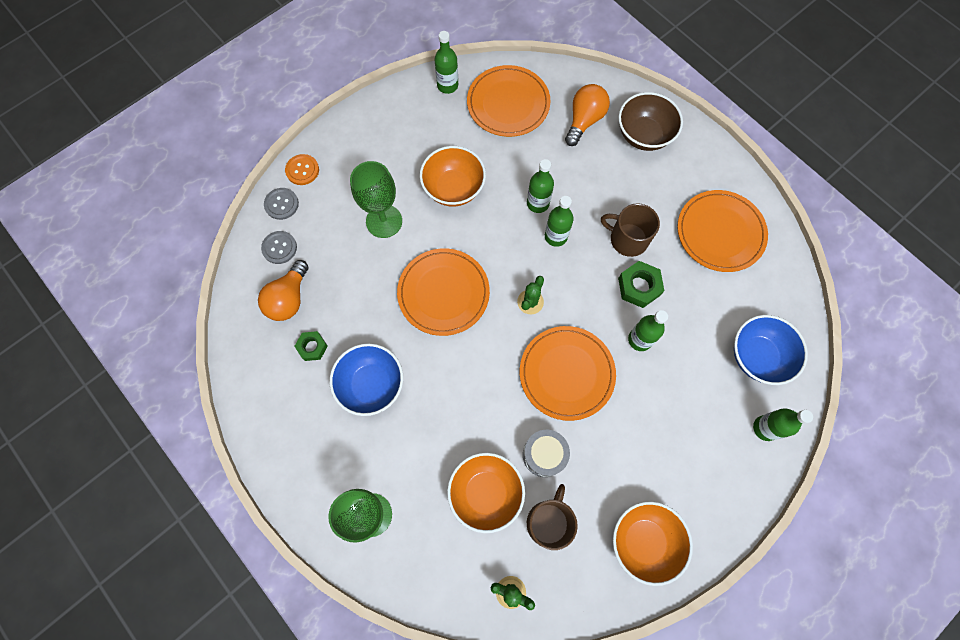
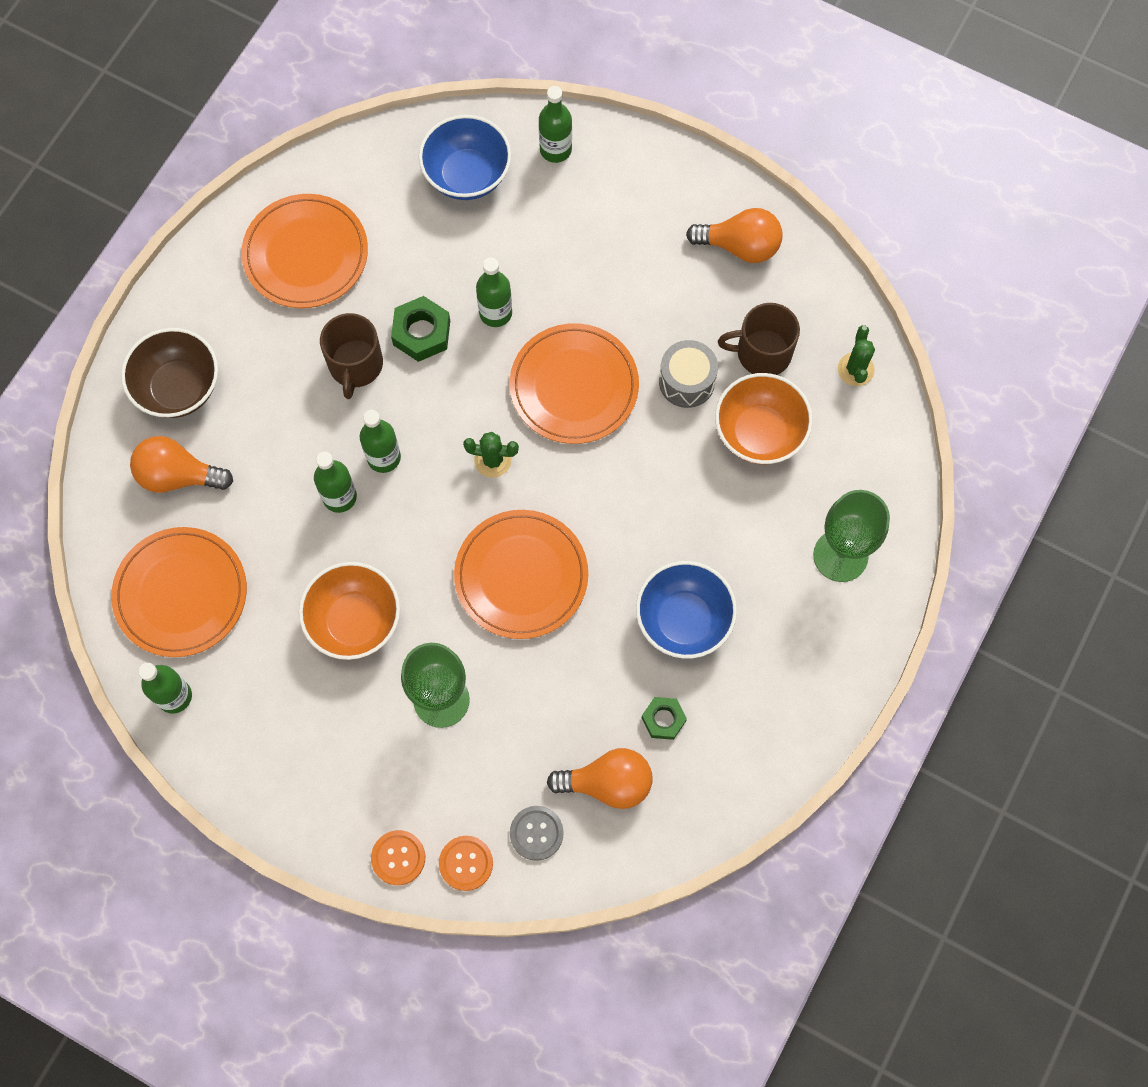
camera: 110 degrees left, 0 degrees up
grey button [264,188,299,220] -> orange button [439,836,493,891]
orange bowl [613,501,693,586] -> orange light bulb [686,208,782,263]

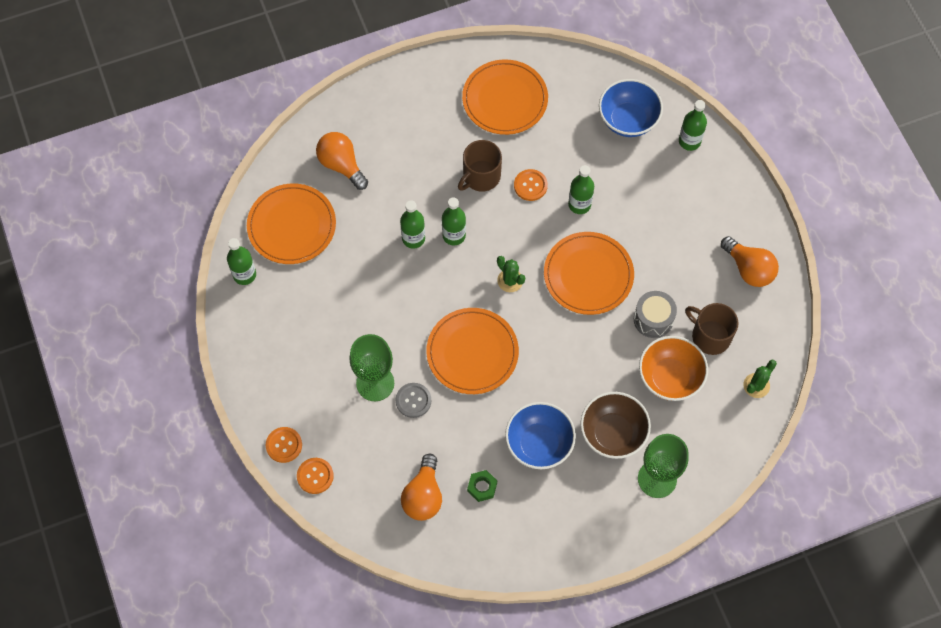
camera: 40 degrees right, 5 degrees down
brown bowl [121,328,218,418] -> brown bowl moved to [580,392,651,459]
orange bowl [299,562,400,660] -> none
green nut [391,296,450,362] -> orange button [514,169,548,201]
grey button [510,806,564,861] -> grey button moved to [396,383,431,418]
orange light bulb [547,748,653,809] -> orange light bulb turned 60 degrees clockwise [401,454,442,521]

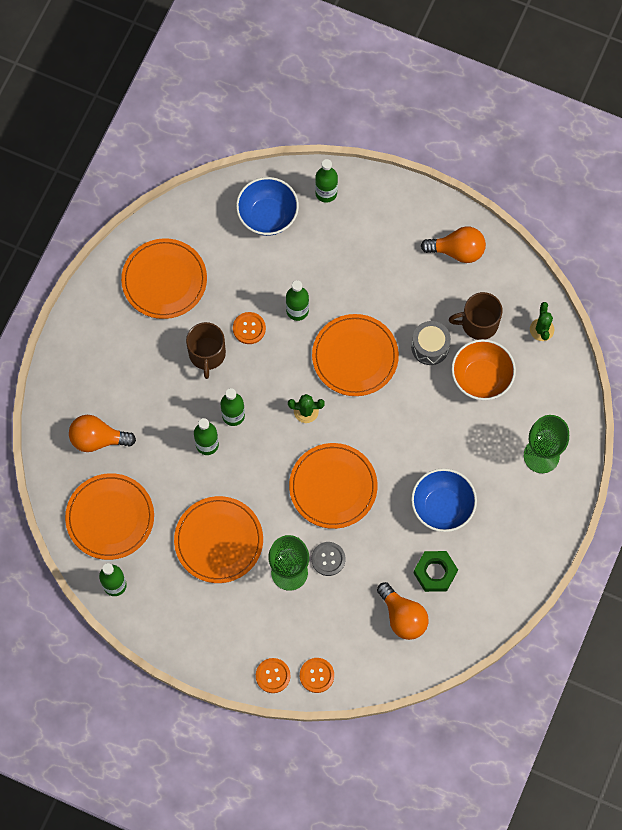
camera: 45 degrees left, 5 degrees up
green nut [467,470,497,502] -> green nut [414,551,458,592], size x1.50
brown bowl [580,392,651,459] -> none
none -> orange plate [174,496,263,583]

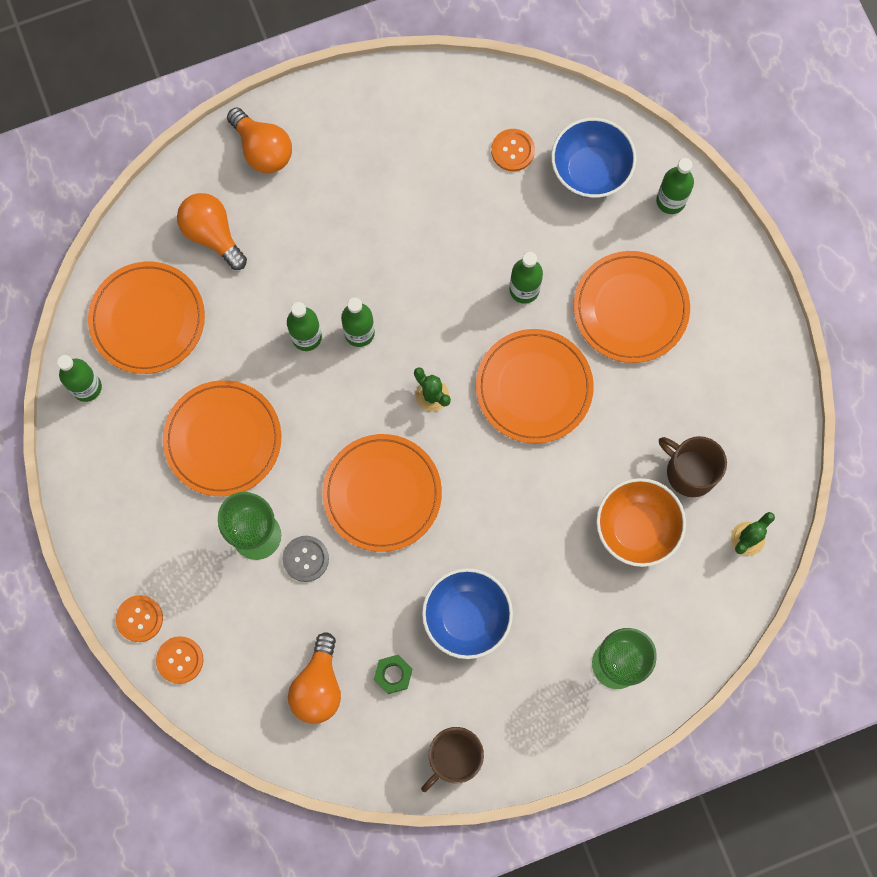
camera: 45 degrees right, 5 degrees up
orange plate [121,238,207,319] -> orange plate moved to [574,251,690,363]
brown mug [186,322,226,379] -> brown mug moved to [421,727,484,792]
orange button [233,312,266,344] -> orange button moved to [491,129,535,171]
grey drum [411,321,451,365] -> none
green nut [414,551,458,592] -> green nut [374,655,412,694], size x0.66
orange light bulb [421,227,486,263] -> orange light bulb moved to [227,107,292,173]

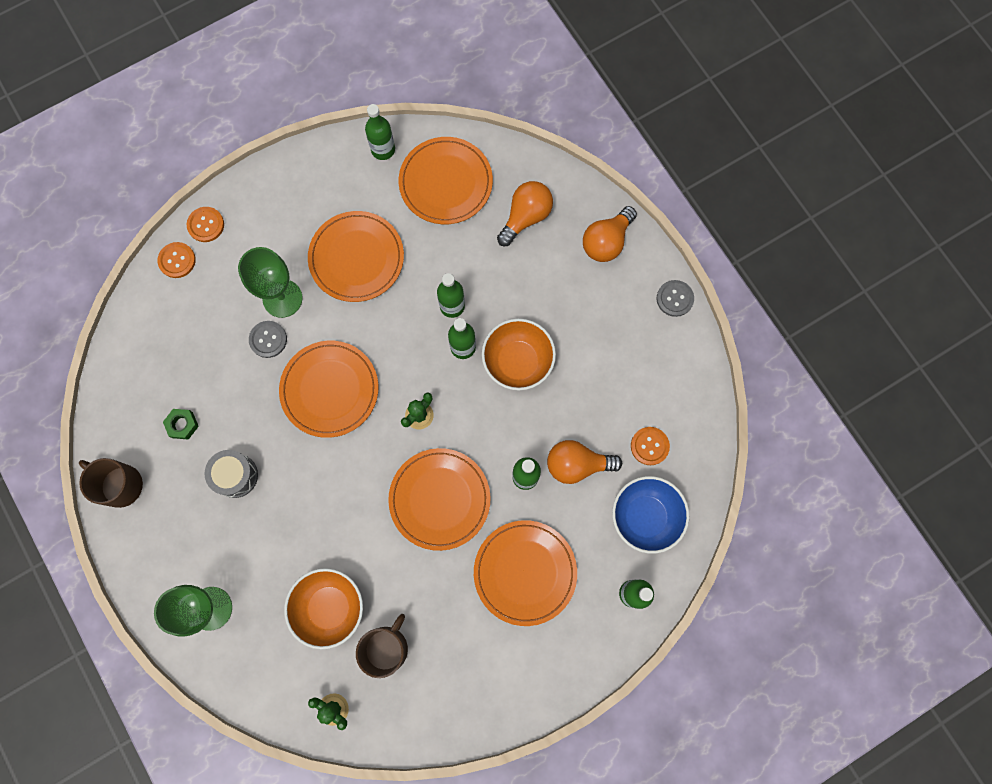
camera: 80 degrees right, 0 degrees up
orange light bulb [288,632,341,724] -> orange light bulb moved to [547,440,622,484]
blue bowl [422,568,513,659] -> grey drum [205,450,258,498]
none -> orange bowl [482,318,556,390]
none -> grey button [657,280,694,317]

